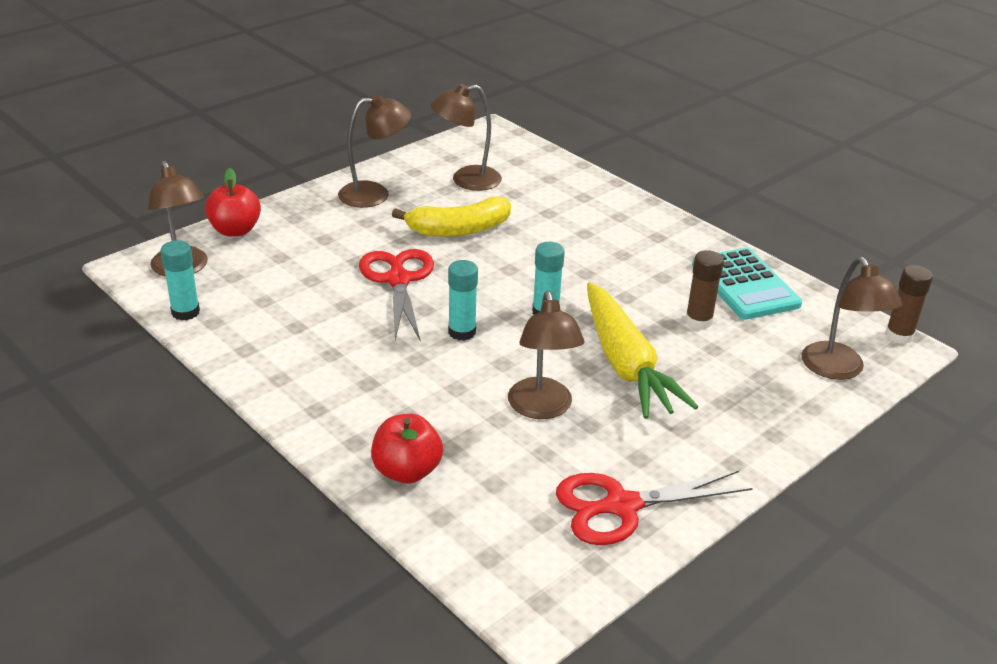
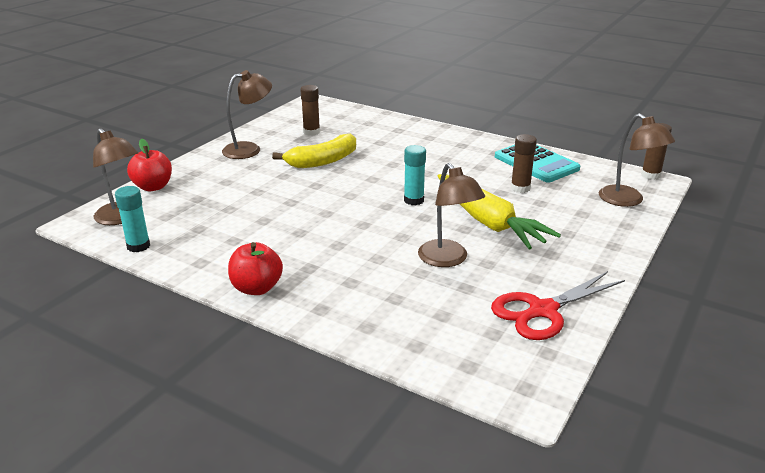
camera: 15 degrees left, 5 degrees down
red scissors [359,249,434,340] -> none
red apple [371,414,443,484] -> red apple moved to [228,242,283,295]
brown lamp [430,84,502,191] -> brown glue stick [300,85,320,136]
turquoise glue stick [448,260,478,341] -> none

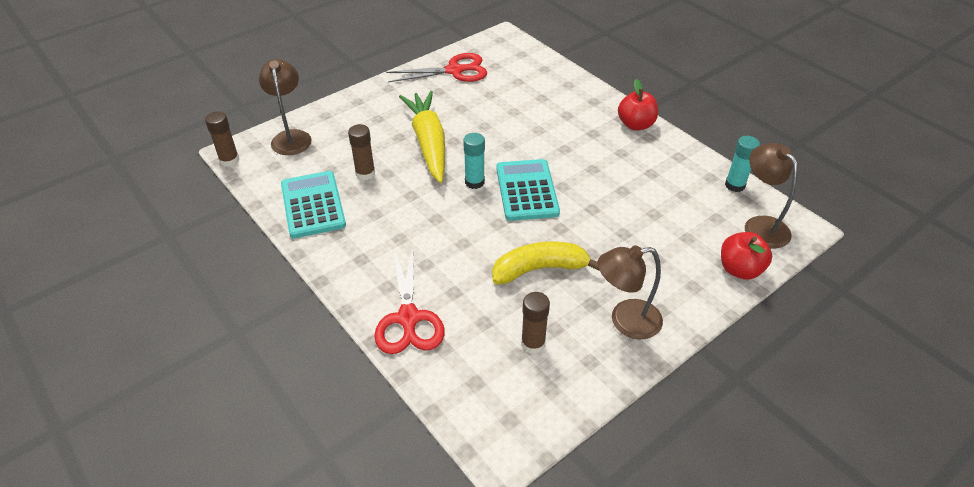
camera: 160 degrees left, 15 degrees up
brown lamp [418,163,485,267] -> none
none -> red scissors [374,247,445,354]
none -> turquoise calculator [496,159,560,221]

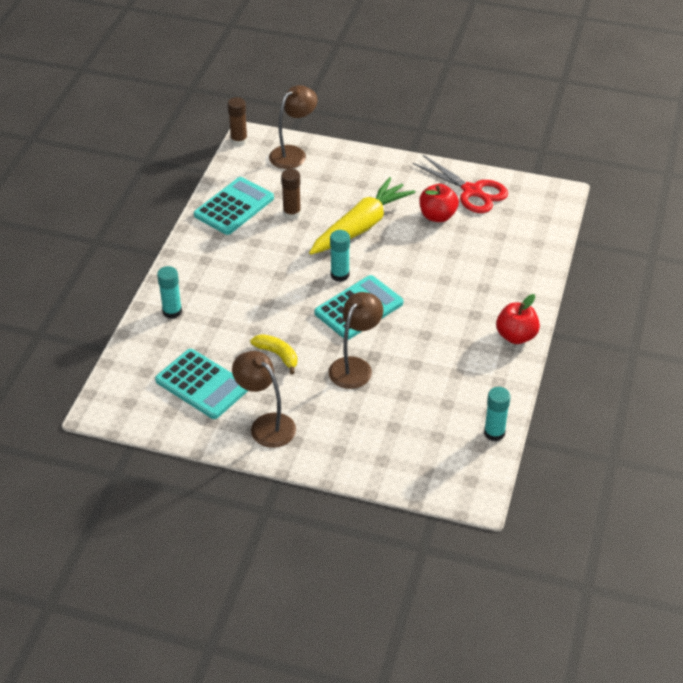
camera: 55 degrees right, 0 degrees up
red scissors [374,247,445,354] -> turquoise glue stick [157,266,182,319]
yellow banana [492,241,600,284] -> yellow banana [250,334,297,374], size x0.64
brown glue stick [521,292,550,354] -> turquoise calculator [155,349,248,419]
red apple [721,232,772,280] -> red apple moved to [419,184,459,222]
brown lamp [745,143,798,248] -> brown lamp moved to [328,292,383,389]

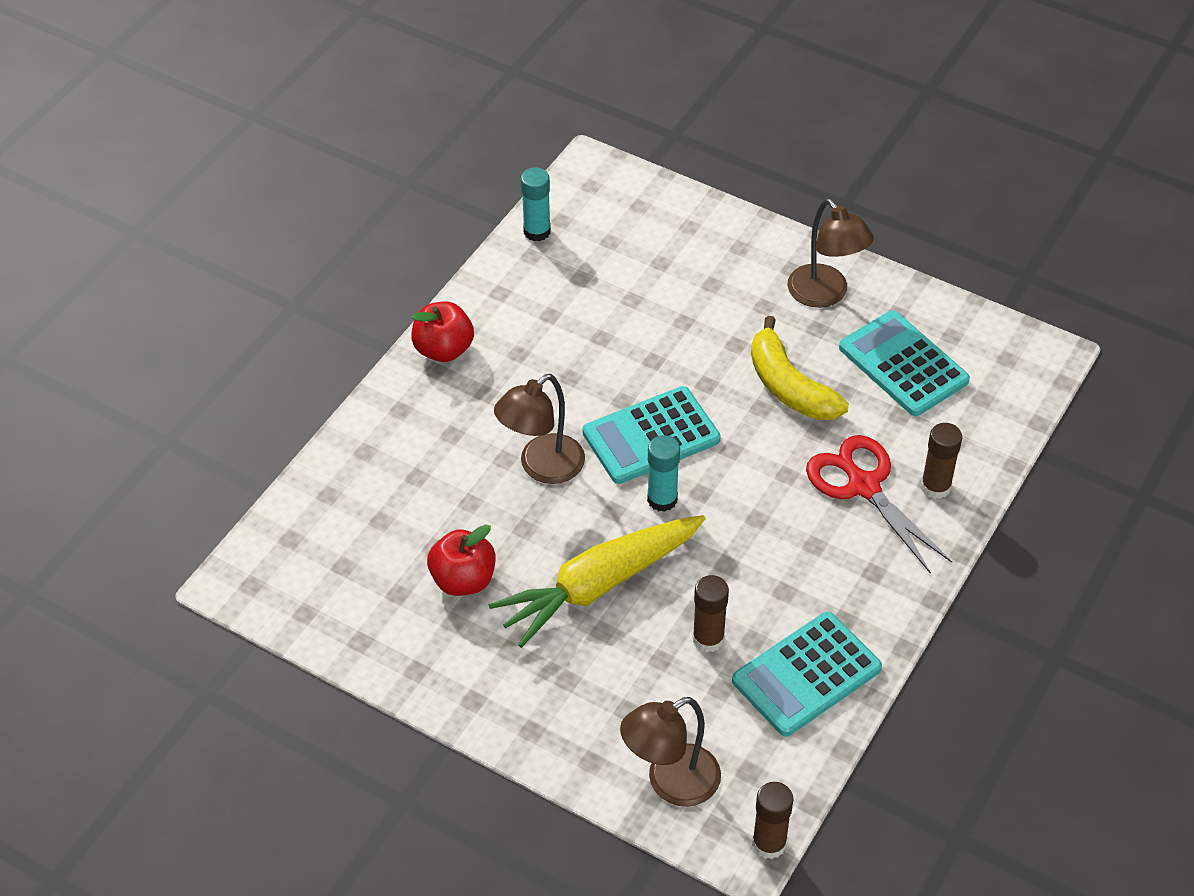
camera: 165 degrees left, 5 degrees up
turquoise glue stick [157,266,182,319] -> brown glue stick [921,423,962,499]
yellow banana [250,334,297,374] -> yellow banana [751,316,849,420], size x1.57
brown lamp [328,292,383,389] -> brown lamp moved to [494,374,585,484]
red scissors [413,155,508,213] -> red scissors moved to [806,435,952,574]

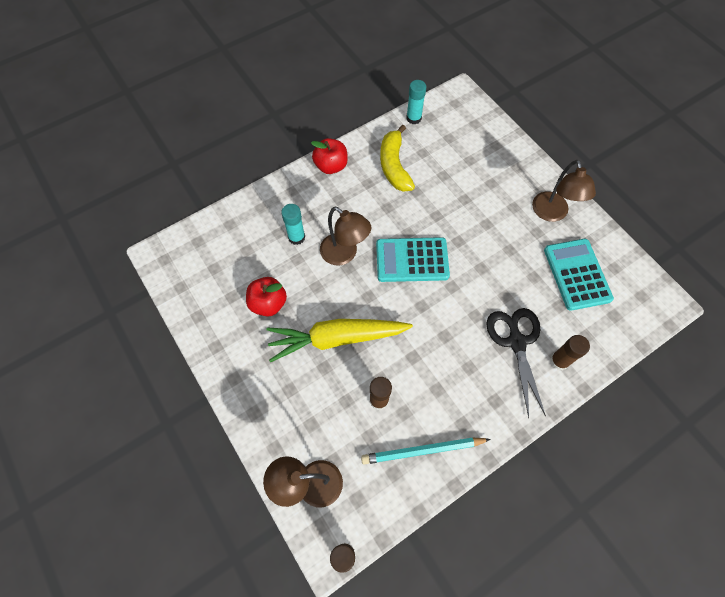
camera: 25 degrees right, 15 degrees up
brown lamp [494,374,585,484] -> brown lamp turned 120 degrees counterclockwise [320,207,371,266]
turquoise glue stick [647,435,680,512] -> turquoise glue stick moved to [281,204,305,245]
turquoise calculator [732,612,882,737] -> turquoise pencil [361,438,491,465]
yellow banana [751,316,849,420] -> yellow banana moved to [380,125,415,192]
red scissors [806,435,952,574] -> black scissors [486,308,546,418]

